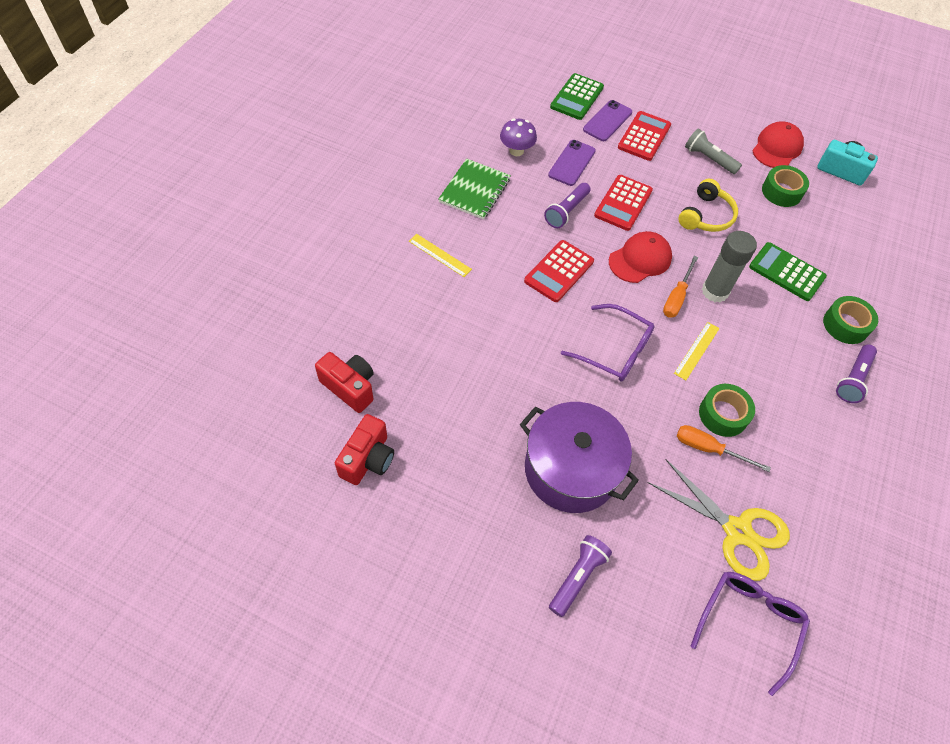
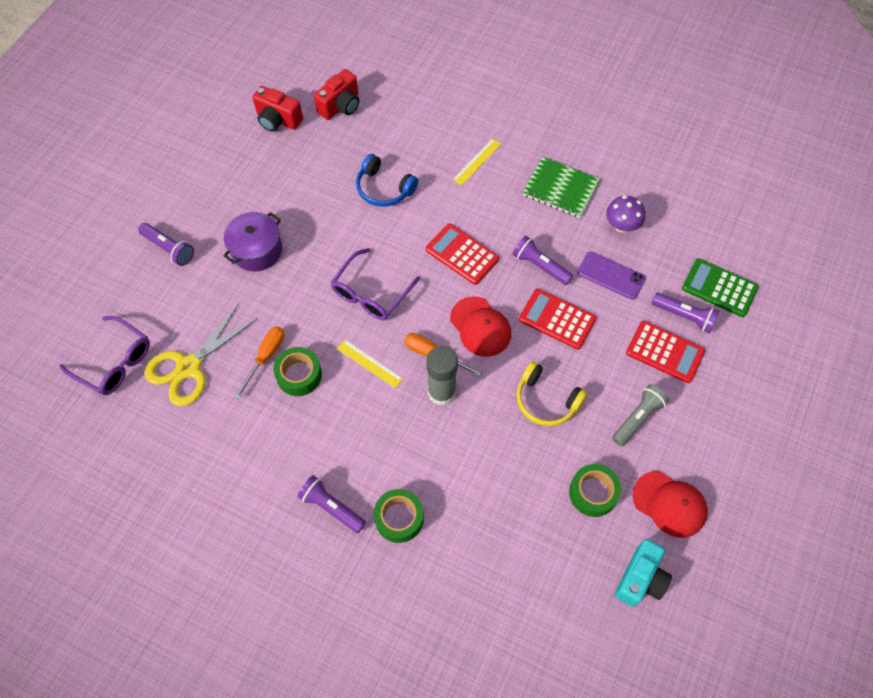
camera: 95 degrees right, 5 degrees up
purple pot [520,402,639,513] -> purple pot [223,212,282,271], size x0.66
purple phone [583,100,632,141] -> purple flashlight [651,292,720,333]
green calculator [749,242,827,301] -> none
none -> blue headphones [356,154,418,207]

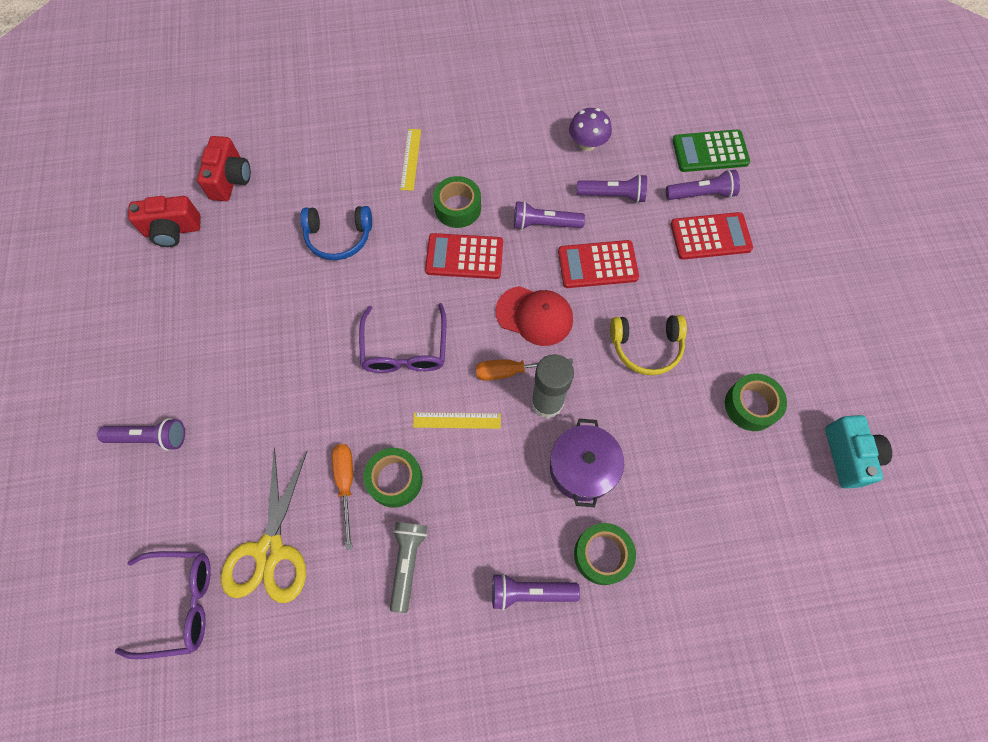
camera: 35 degrees left, 5 degrees up
purple pot [223,212,282,271] -> purple pot moved to [550,419,624,507]
green notebook [523,157,600,218] -> none
purple phone [577,251,646,299] -> purple flashlight [577,174,647,203]
grey flashlight [612,384,669,447] -> grey flashlight moved to [390,522,427,613]
red cap [632,471,708,538] -> none
none -> green tape [433,176,481,228]

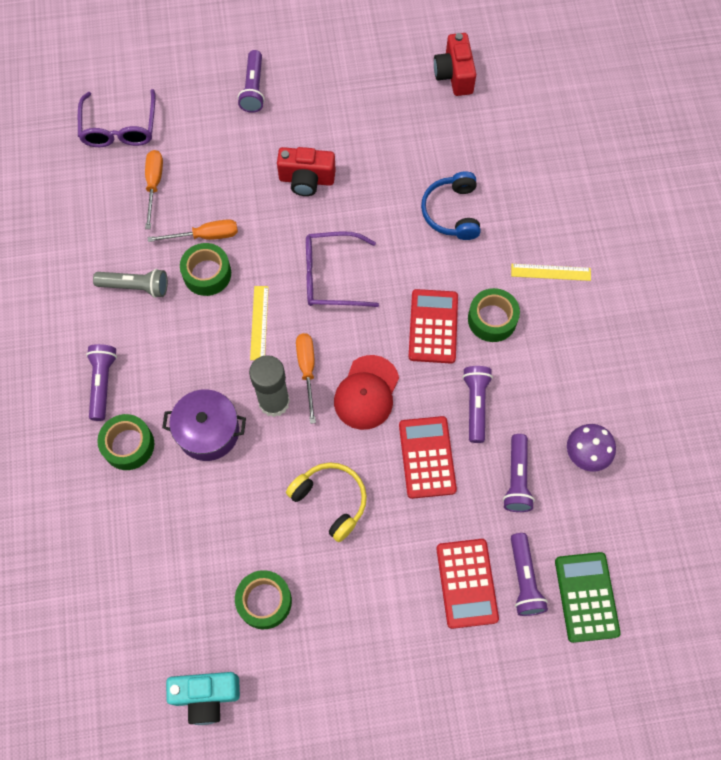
camera: 90 degrees right, 0 degrees up
red camera [197,136,251,201] -> red camera moved to [277,147,335,196]
yellow scissors [221,447,308,603] -> orange screwdriver [145,150,163,229]
yellow headphones [610,315,687,375] -> yellow headphones turned 135 degrees clockwise [286,463,367,542]

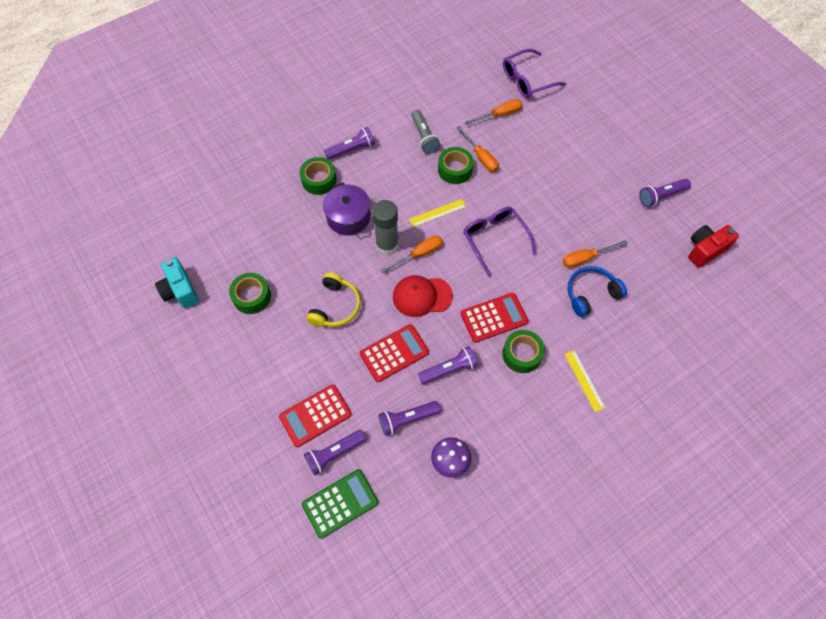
camera: 65 degrees right, 5 degrees down
purple flashlight [238,50,265,113] -> purple flashlight moved to [639,179,691,207]
red camera [277,147,335,196] -> none
none -> orange screwdriver [563,240,628,268]

